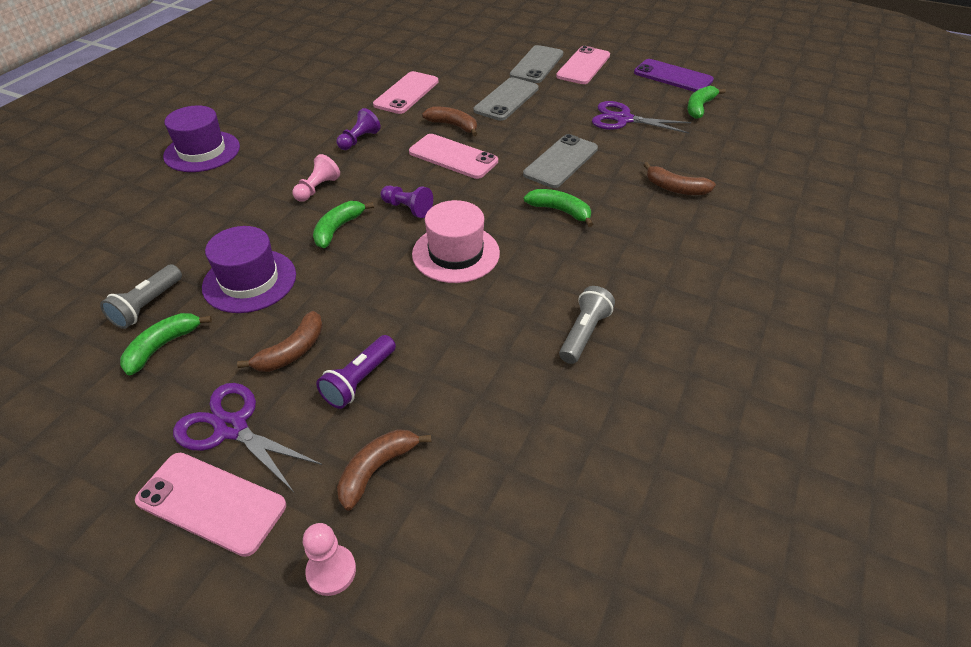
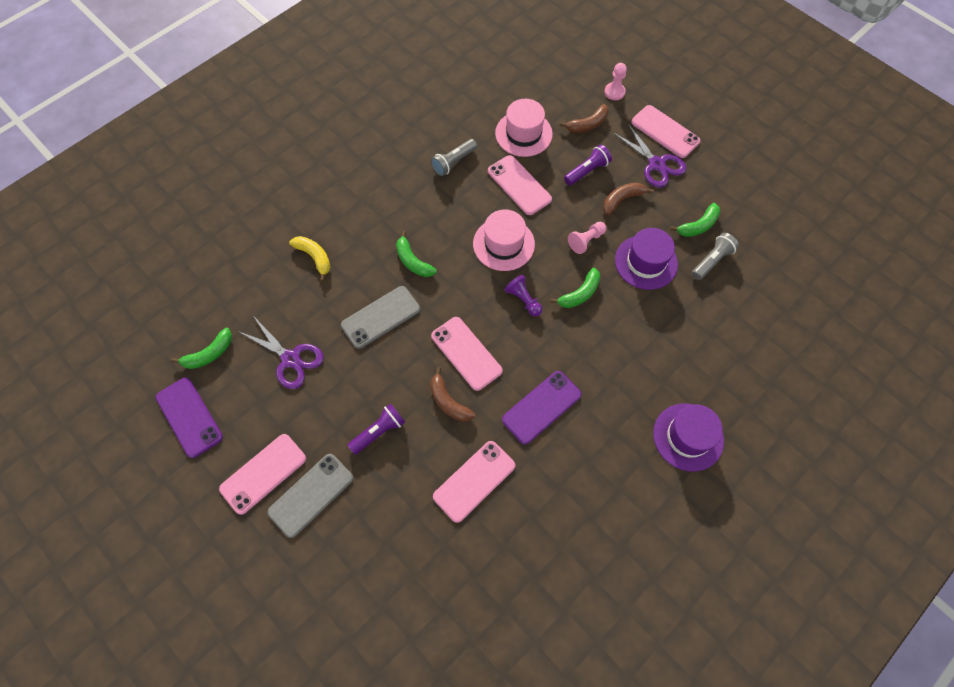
camera: 160 degrees left, 20 degrees up
pink pawn [292,154,340,202] -> pink pawn moved to [568,222,606,254]
purple pawn [336,108,381,150] -> purple phone [502,371,581,444]
grey phone [474,77,539,121] -> purple flashlight [348,403,405,455]
brown banana [644,162,716,195] -> yellow banana [289,236,331,282]
none -> pink phone [488,155,552,215]
none -> pink hat [495,99,553,157]

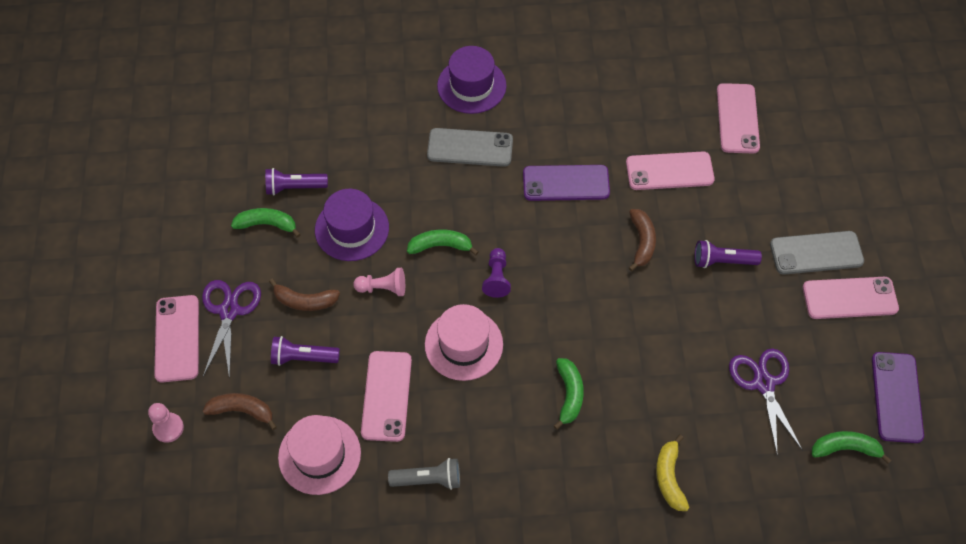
camera: 140 degrees left, 5 degrees down
grey phone [341,286,420,349] -> grey phone moved to [427,128,513,167]
pink phone [431,317,503,391] -> pink phone moved to [717,83,760,154]
grey flashlight [692,233,739,280] -> purple flashlight [265,168,328,195]

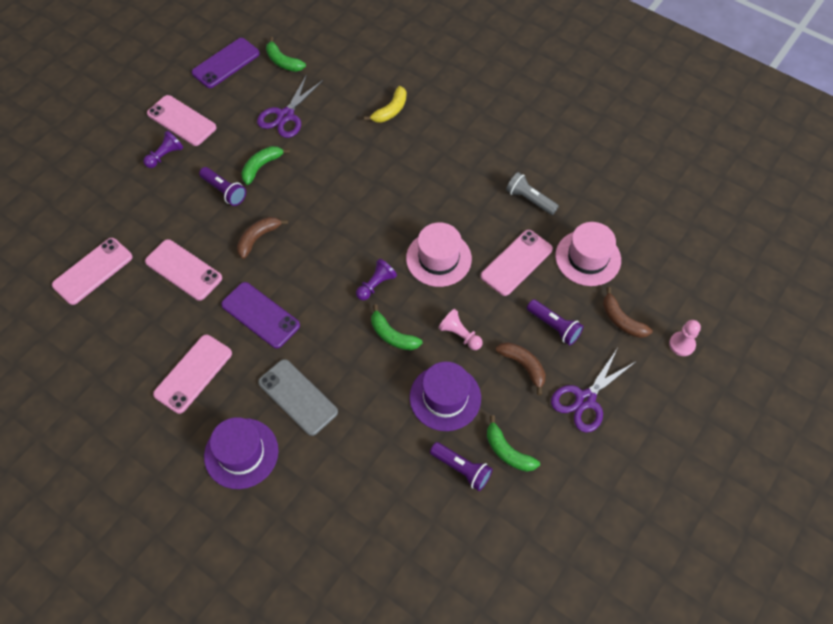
camera: 140 degrees left, 0 degrees up
pink phone [154,295,199,383] -> pink phone moved to [153,335,232,414]
green banana [554,358,584,430] -> green banana moved to [241,146,290,185]
grey phone [770,231,864,275] -> purple pawn [143,130,183,168]

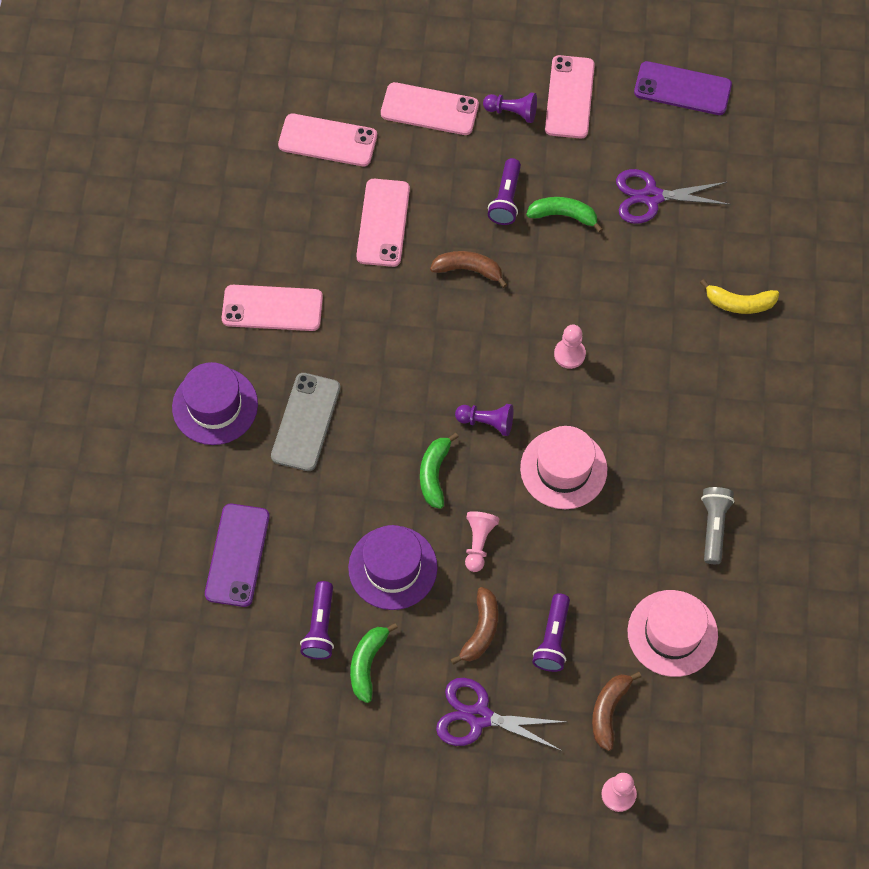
camera: 60 degrees right, 5 degrees up
purple phone [221,282,300,348] -> purple phone moved to [205,504,270,607]
green banana [266,37,306,72] -> none
pink phone [481,230,553,296] -> pink phone moved to [381,82,479,135]
none -> pink pawn [554,325,586,369]

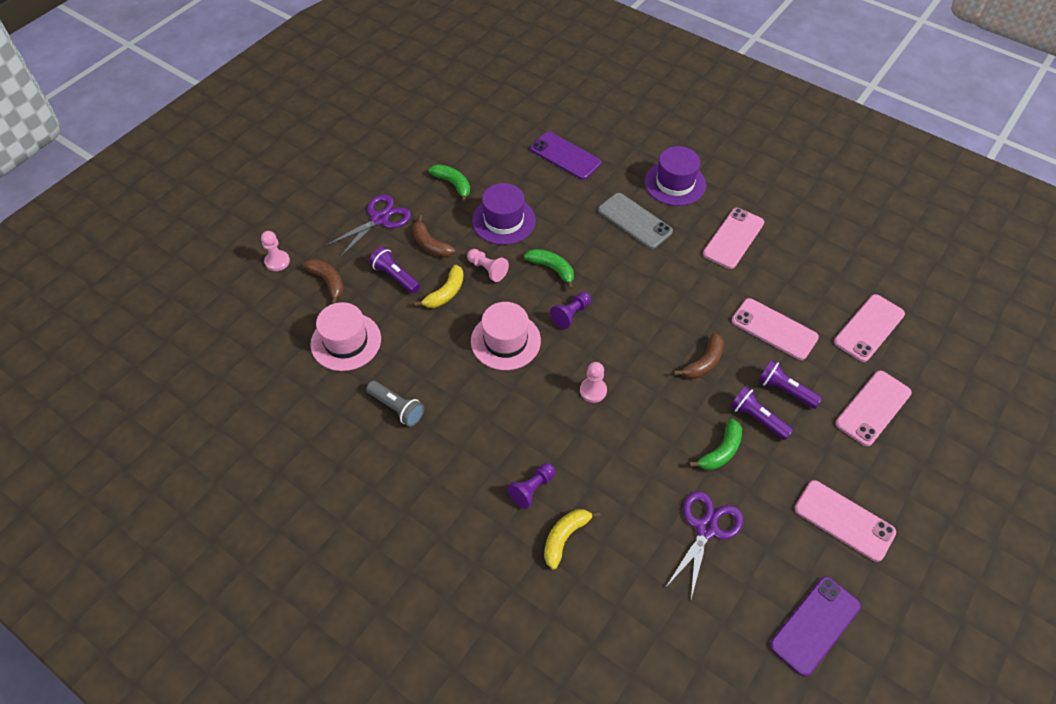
camera: 120 degrees right, 10 degrees down
purple flashlight [300,581,334,660] -> purple flashlight moved to [758,360,822,409]
purple pawn [483,93,537,123] -> purple pawn moved to [507,463,555,509]
none -> yellow banana [415,265,464,308]

